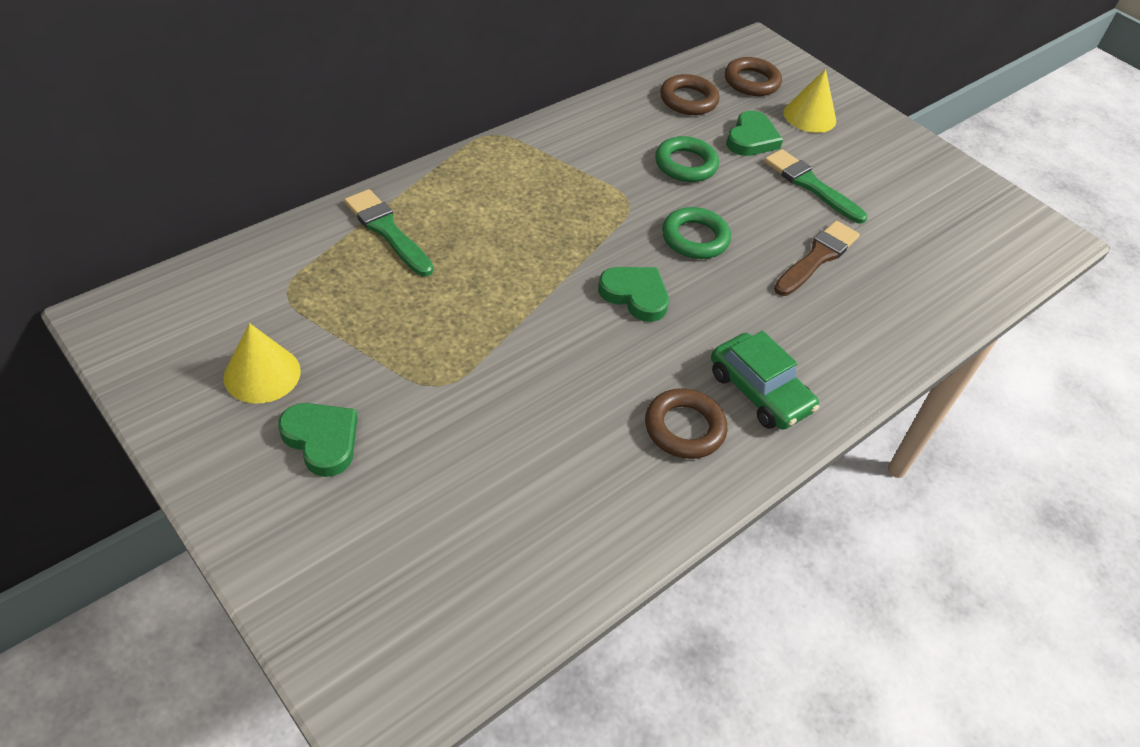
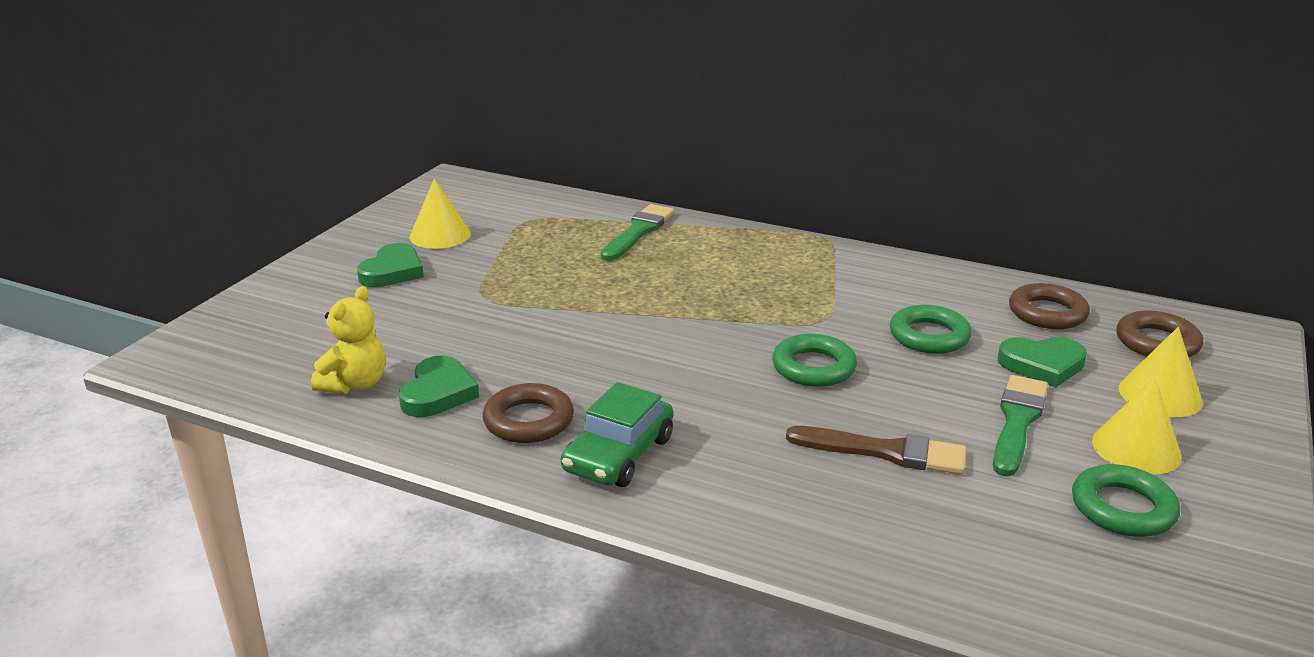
camera: 70 degrees right, 20 degrees down
green heart [598,267,669,322] -> green heart moved to [399,356,479,417]
none -> yellow teddy bear [311,286,386,394]
none -> green ring [1072,464,1180,537]
none -> yellow cone [1092,377,1182,474]

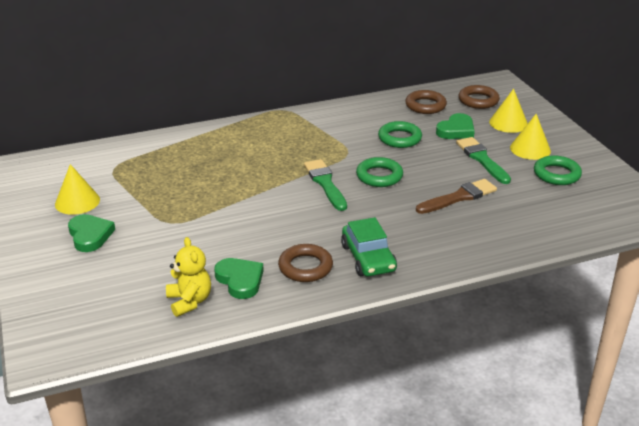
camera: 45 degrees left, 5 degrees up
green brush [601,204,674,261] -> green brush moved to [304,159,347,211]

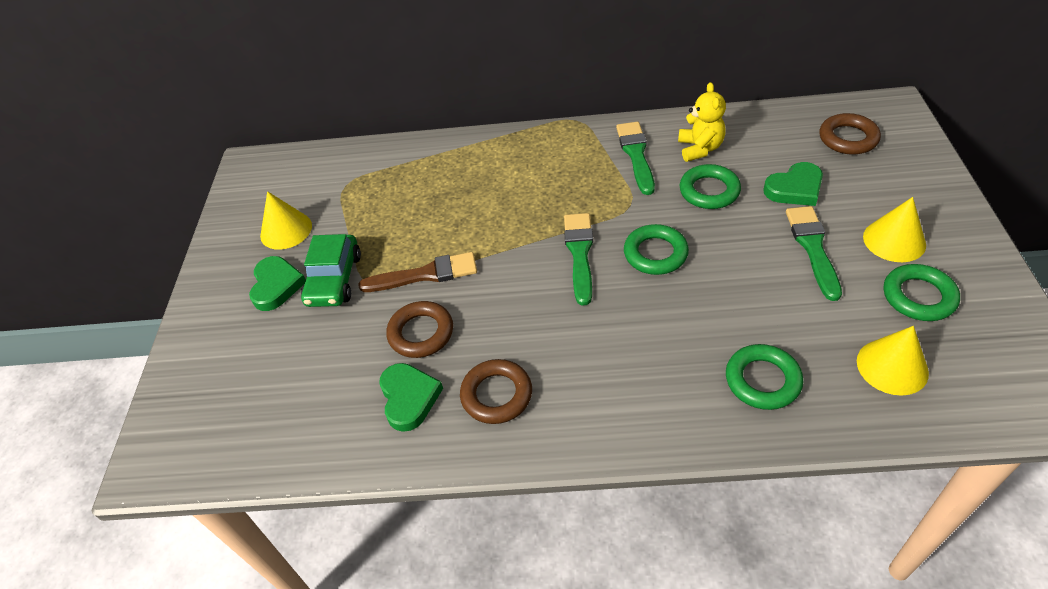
camera: 25 degrees right, 15 degrees up
yellow teddy bear [166,237,211,317] -> yellow teddy bear moved to [678,82,726,162]
green car [341,217,397,276] -> green car moved to [301,234,361,307]
brown ring [405,90,447,114] -> brown ring moved to [386,301,453,358]
brown brush [416,179,497,214] -> brown brush moved to [358,252,477,292]
yellow cone [489,89,528,133] -> yellow cone moved to [857,326,929,396]
none -> green brush [616,122,655,195]
none -> green ring [726,344,804,410]

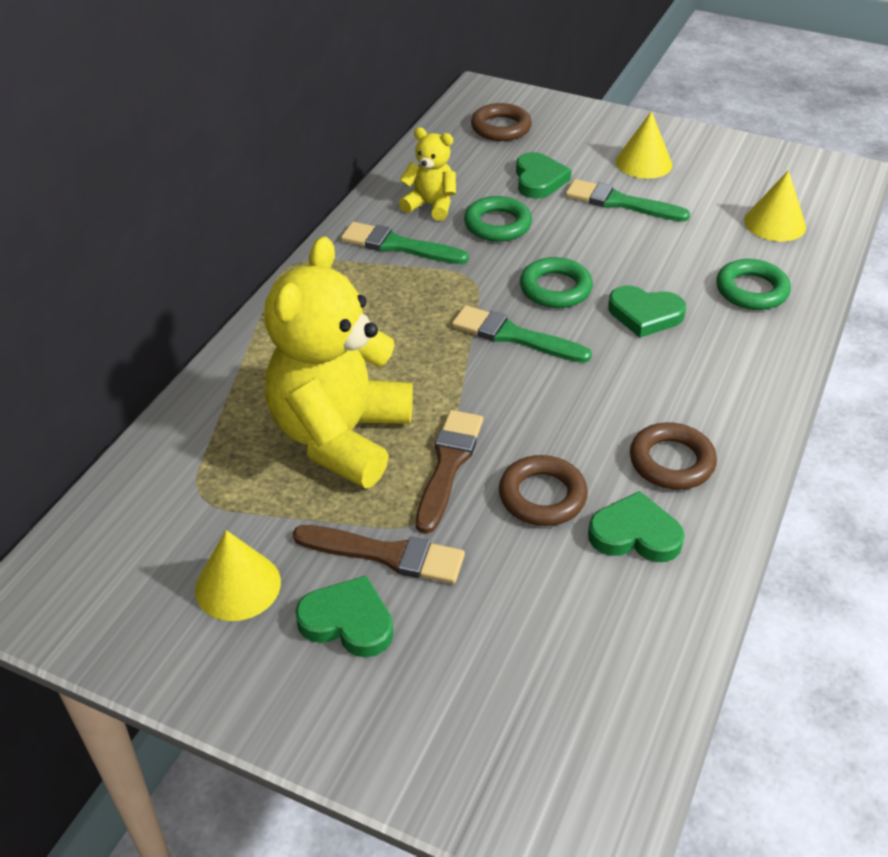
camera: 70 degrees left, 5 degrees down
green car [301,234,361,307] -> brown brush [293,525,465,584]
green ring [884,264,960,321] -> none
none -> yellow teddy bear [264,236,413,488]
none -> green heart [608,286,686,338]

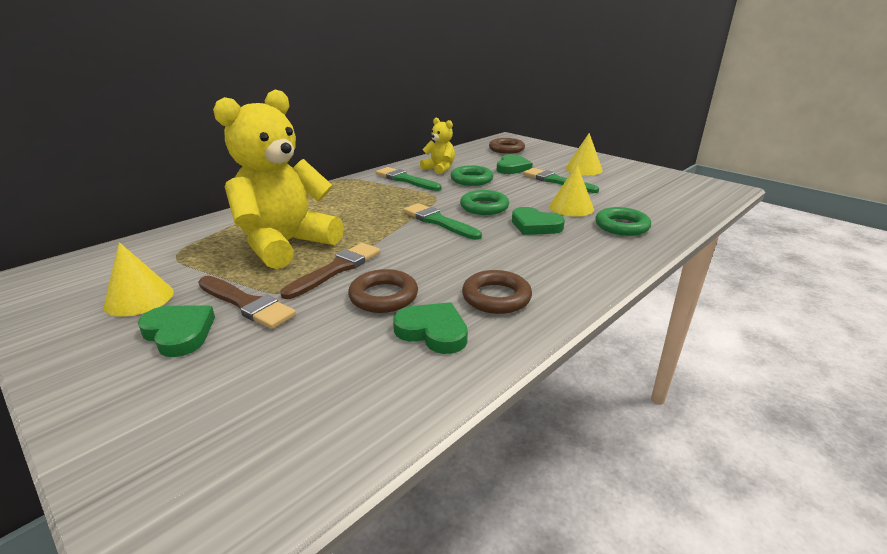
camera: 20 degrees right, 15 degrees down
yellow cone [744,170,806,242] -> yellow cone moved to [549,165,594,216]

